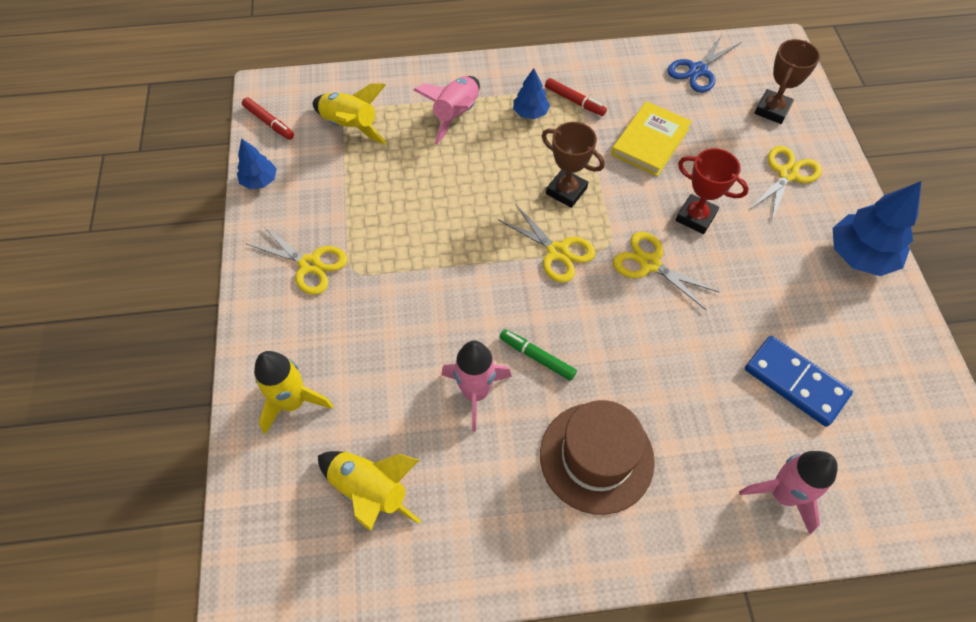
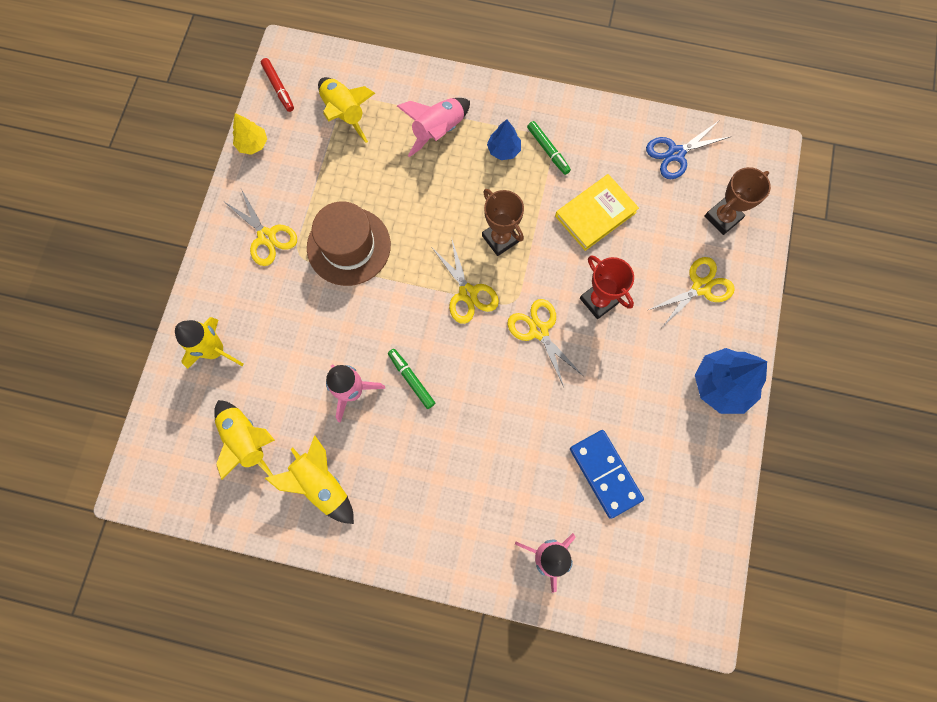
camera: 20 degrees right, 15 degrees up
blue tree [237,138,277,189] -> yellow tree [233,113,267,155]
brown hat [540,400,655,515] -> brown hat moved to [307,201,391,286]
red marker [545,78,607,116] -> green marker [527,121,571,175]
none -> yellow rocket [265,436,354,524]

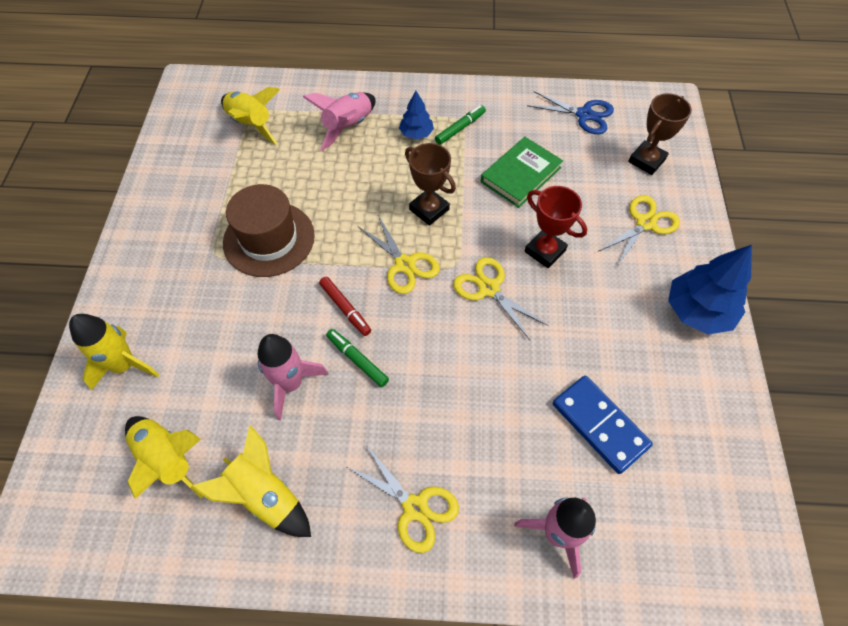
camera: 10 degrees left, 15 degrees down
yellow scissors [223,189,297,266] -> yellow scissors moved to [345,445,459,553]
yellow tree [233,113,267,155] -> none
red marker [261,58,294,112] -> red marker moved to [319,277,371,336]
green marker [527,121,571,175] -> green marker turned 90 degrees counterclockwise [435,105,486,145]
yellow book [555,174,639,251] -> green book [481,137,563,208]
blue scissors [646,122,732,179] -> blue scissors turned 120 degrees counterclockwise [527,91,614,134]

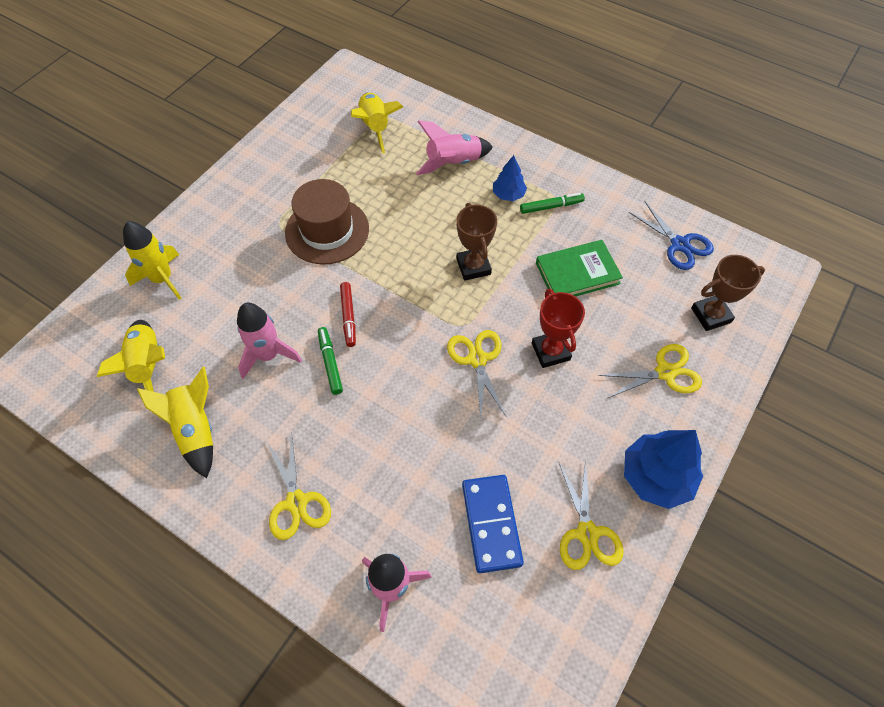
camera: 30 degrees right, 0 degrees up
yellow scissors [359,216,440,294] -> yellow scissors moved to [559,460,624,570]

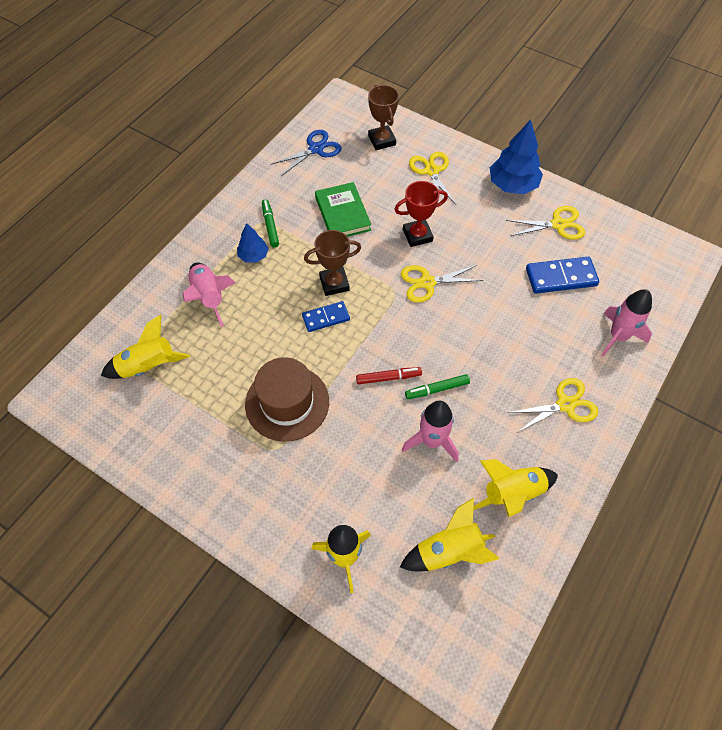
camera: 90 degrees left, 0 degrees up
none -> blue domino [302,301,350,332]

